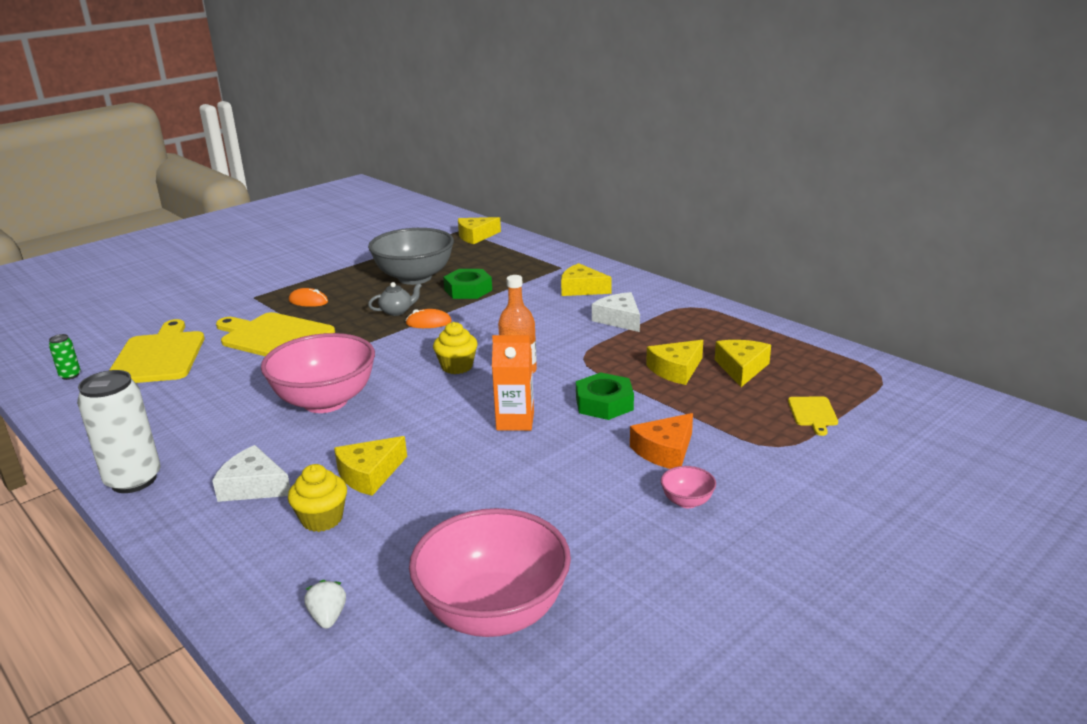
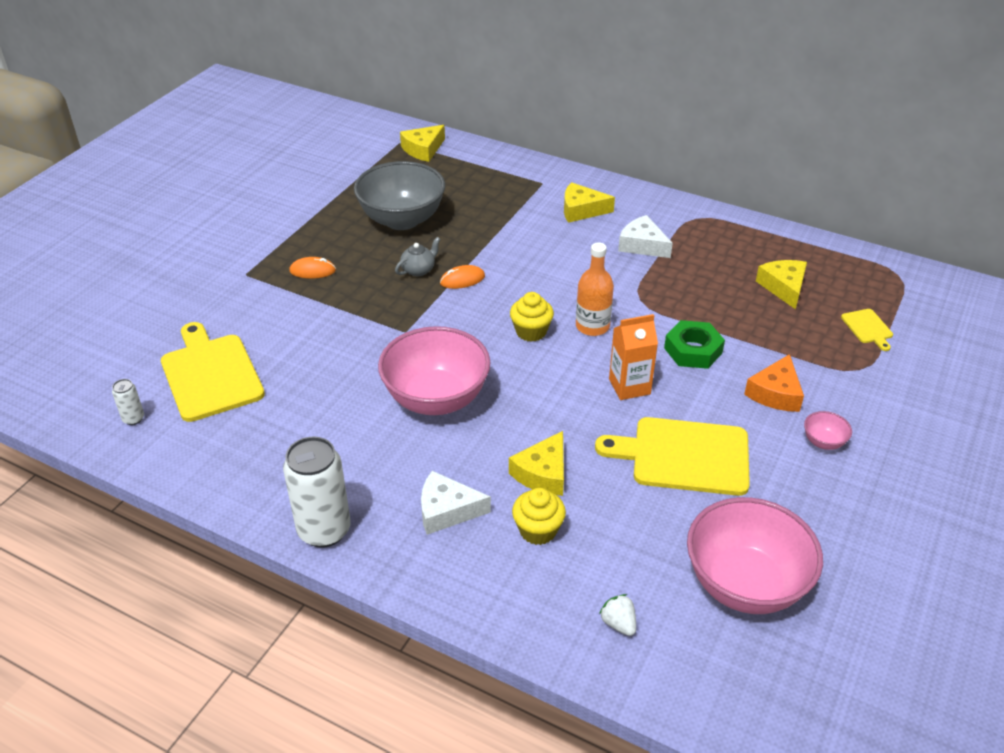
camera: 20 degrees left, 15 degrees up
green can [49,334,81,380] -> white can [112,379,144,425]
yellow cutting board [216,312,335,356] -> yellow cutting board moved to [595,417,750,496]
green nut [443,269,492,299] -> none
yellow cheese [646,340,703,385] -> none

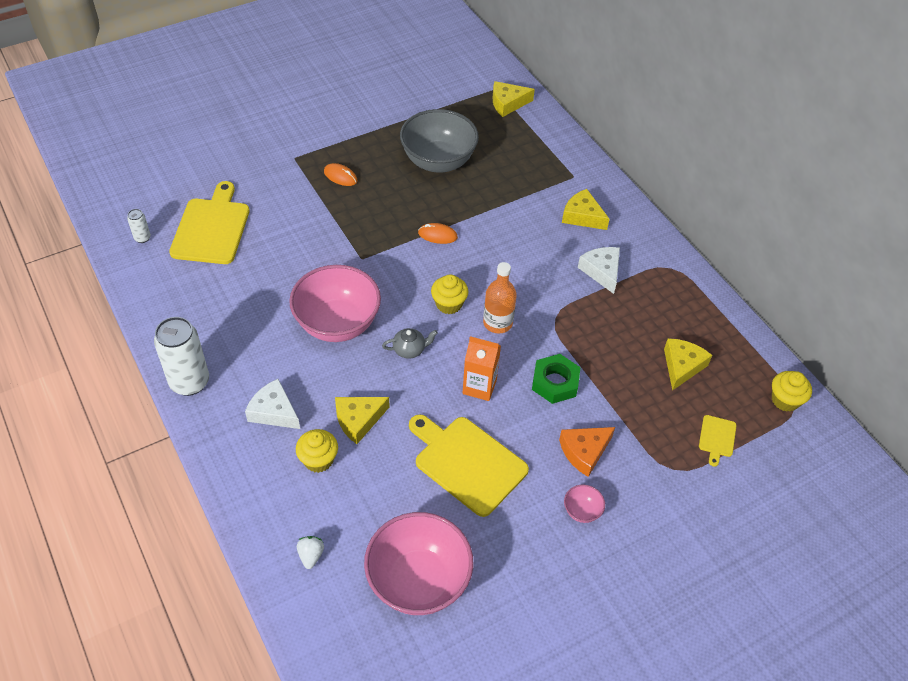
camera: 30 degrees right, 10 degrees up
grey teapot [395,237,441,276] -> grey teapot moved to [382,328,438,359]
none -> yellow cupcake [772,371,812,412]

